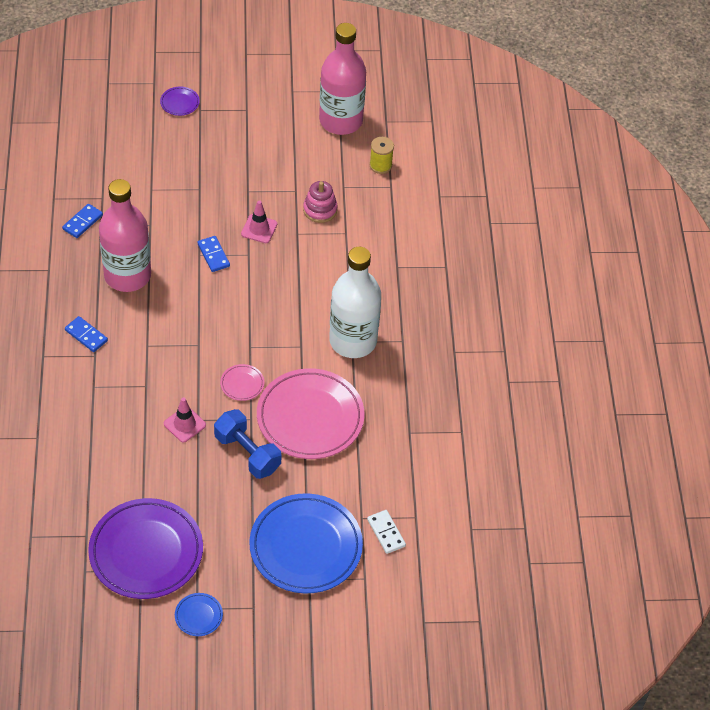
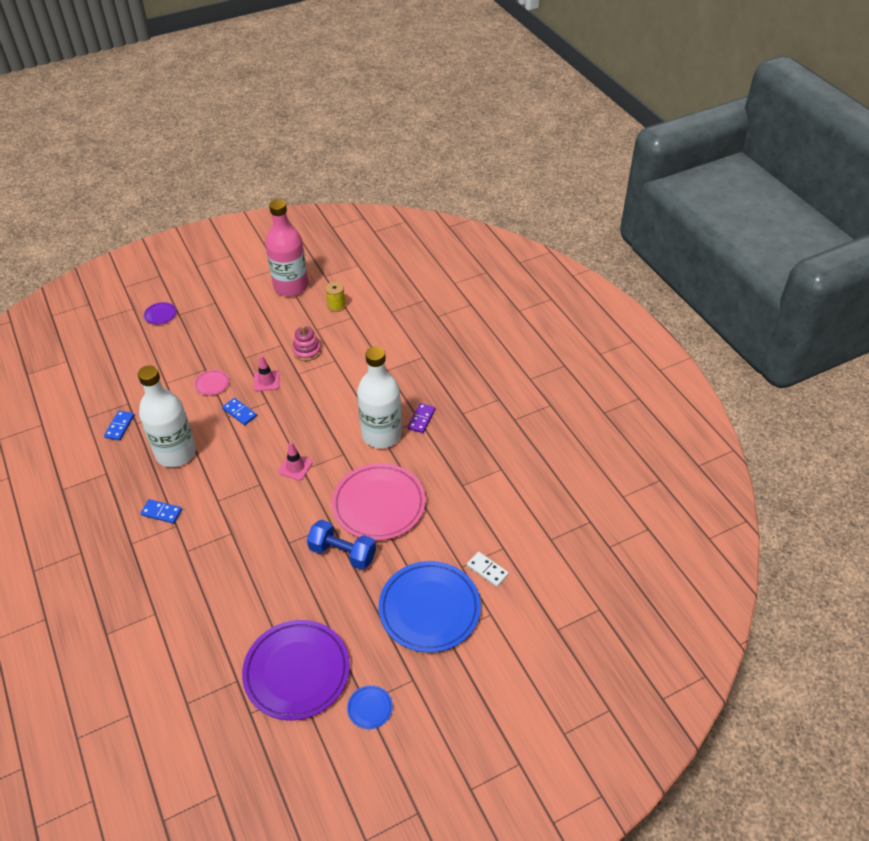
camera: 20 degrees left, 5 degrees down
pink bottle [99,179,151,292] -> white bottle [138,365,196,467]
pink traffic cone [164,397,206,442] -> pink traffic cone moved to [278,442,313,481]
pink plate [220,364,264,401] -> pink plate moved to [194,370,229,396]
none -> purple domino [408,403,435,433]

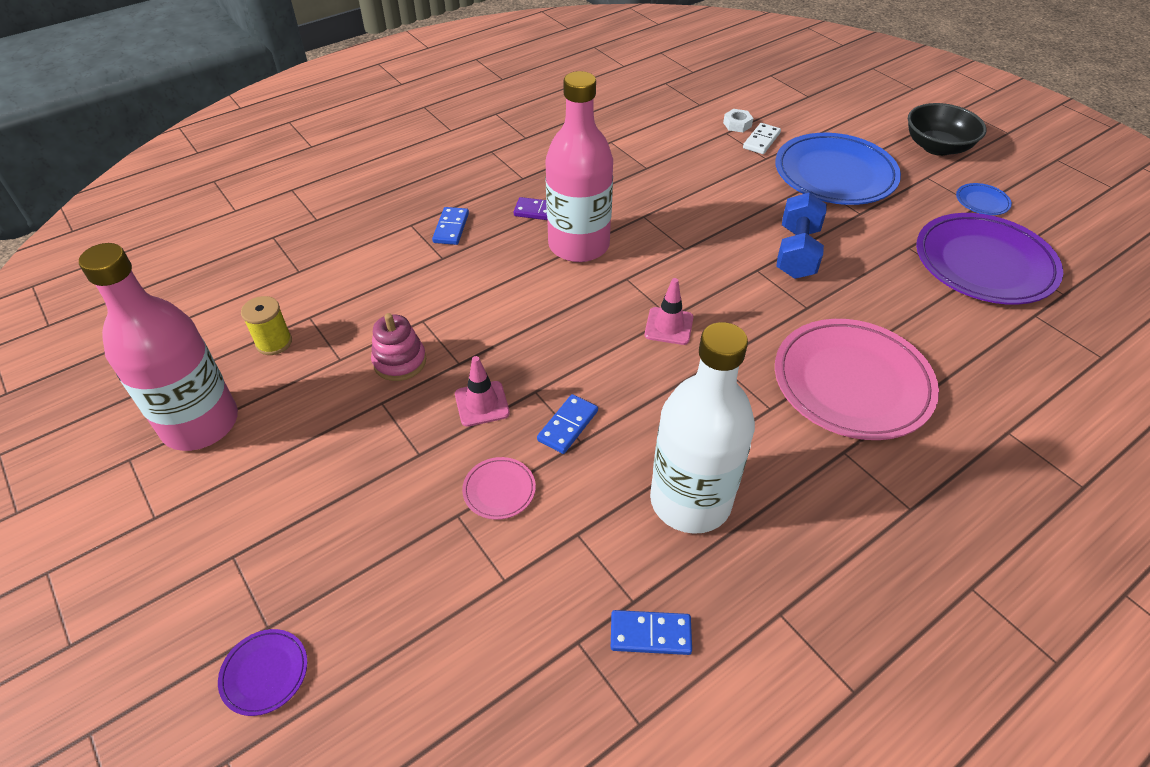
camera: 100 degrees left, 0 degrees up
blue domino [140,499,182,524] -> blue domino moved to [432,207,469,245]
pink plate [332,463,426,540] -> pink plate moved to [775,319,939,440]
white bottle [357,346,402,448] -> pink bottle [545,71,613,262]
none -> white nut [723,109,753,132]
none -> black bowl [908,103,987,156]

